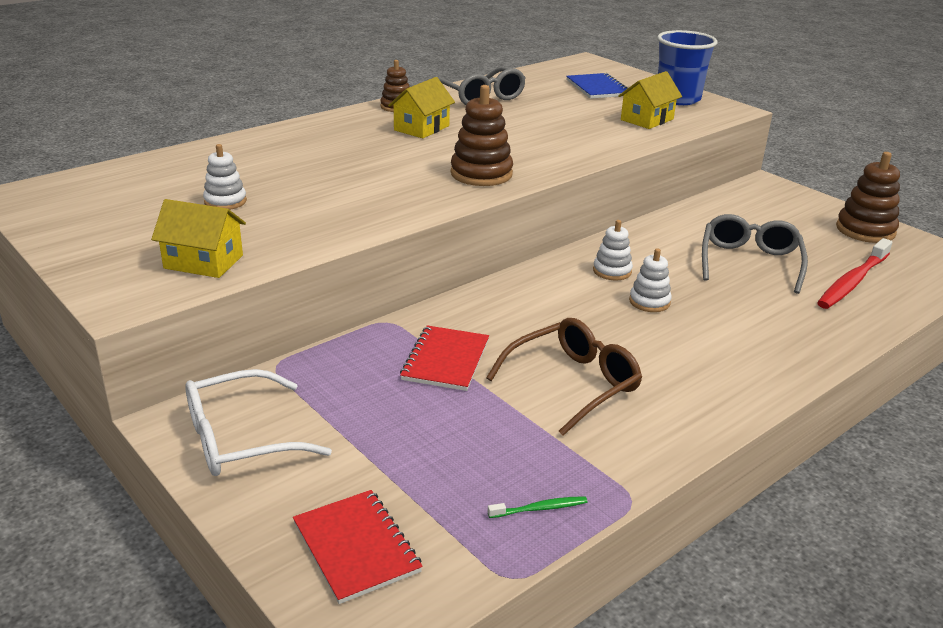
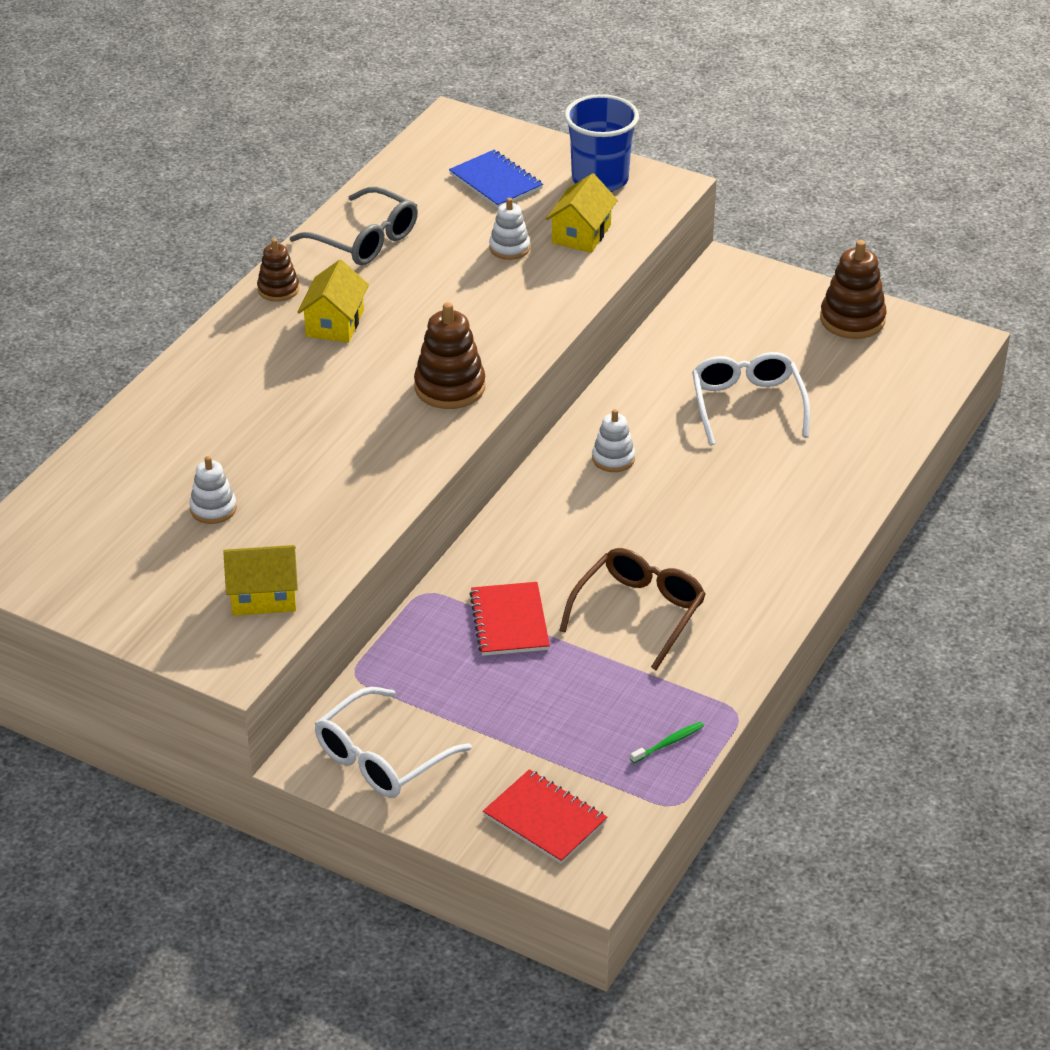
camera: 20 degrees left, 10 degrees up
white stacking toy [629,248,672,312] -> white stacking toy moved to [489,198,530,260]
grey glasses [702,214,808,294] -> white glasses [692,352,810,445]
red toothbrush [817,238,893,309] -> none

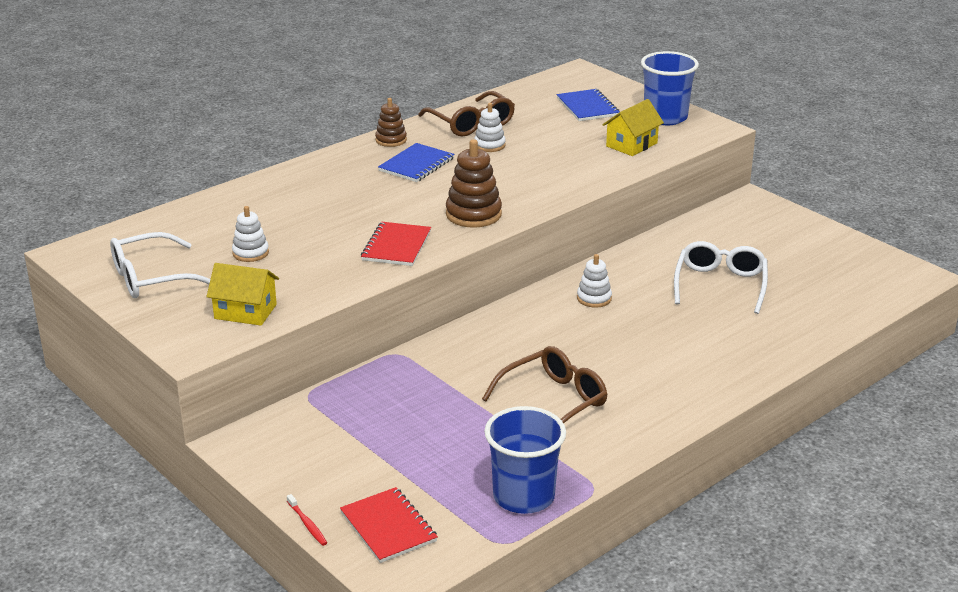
camera: 20 degrees right, 10 degrees down
grey glasses [290,187,418,265] -> brown glasses [418,91,515,136]
yellow house [297,260,369,343] -> blue notebook [378,143,454,182]
white glasses [315,687,472,798] -> white glasses moved to [110,232,210,298]
red notebook [470,582,550,656] -> red notebook moved to [361,222,431,266]
white stacking toy [489,198,530,260] -> white stacking toy moved to [474,103,506,152]
green toothbrush [630,722,704,763] -> blue cup [484,406,566,514]
brown stacking toy [820,240,887,339] -> none
none -> red toothbrush [287,494,327,546]

